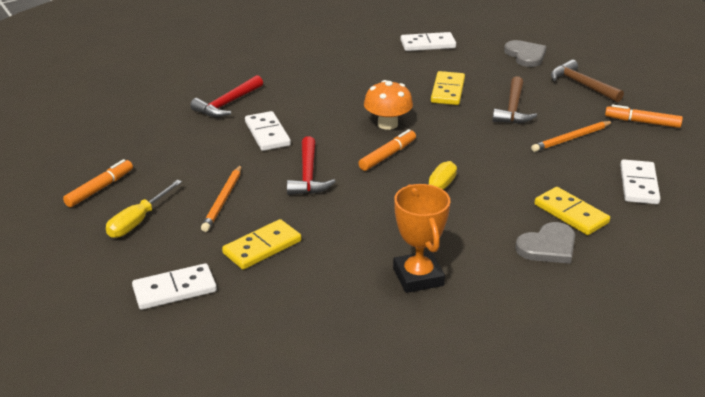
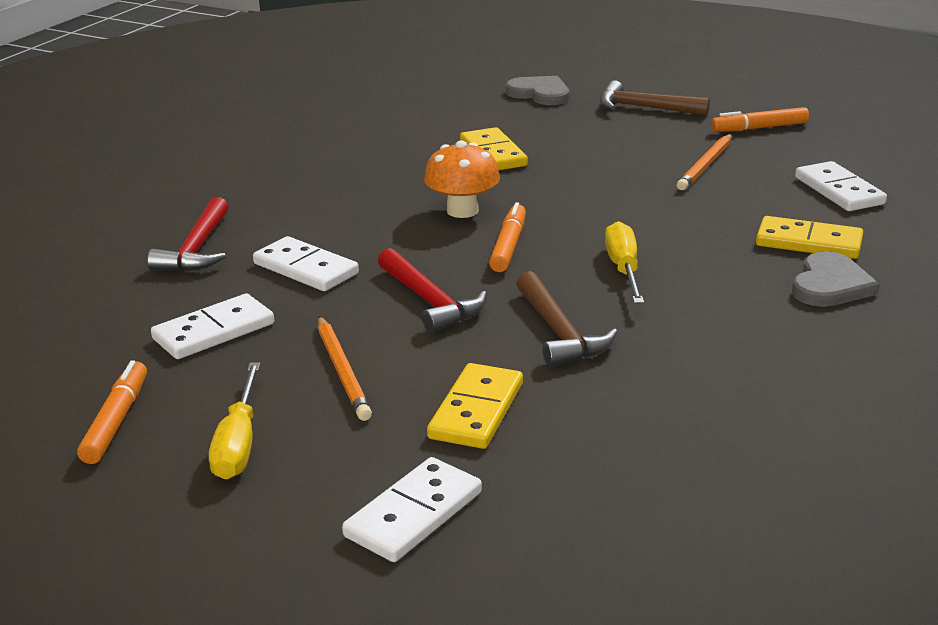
camera: 30 degrees left, 5 degrees down
orange trophy [393,184,450,293] -> none
white domino [401,32,456,51] -> white domino moved to [151,294,274,359]
brown hammer [492,76,537,124] -> brown hammer moved to [516,271,618,367]

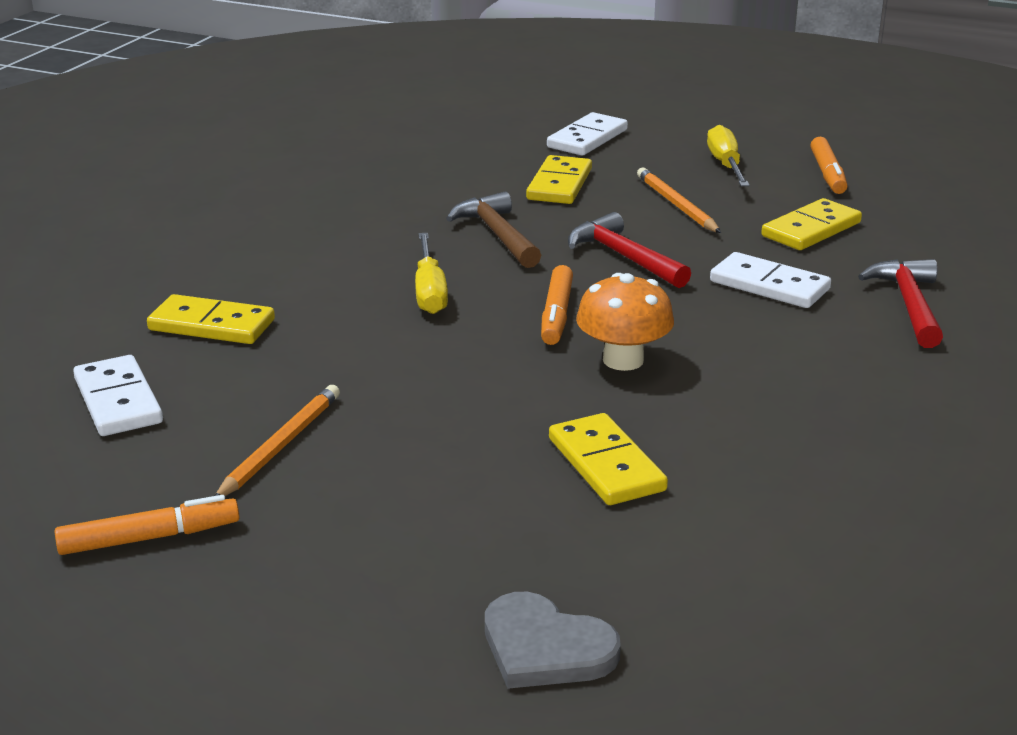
camera: 175 degrees right, 0 degrees up
white domino [151,294,274,359] -> yellow domino [761,198,862,250]
brown hammer [600,80,710,116] -> none
grey heart [792,251,880,307] -> none

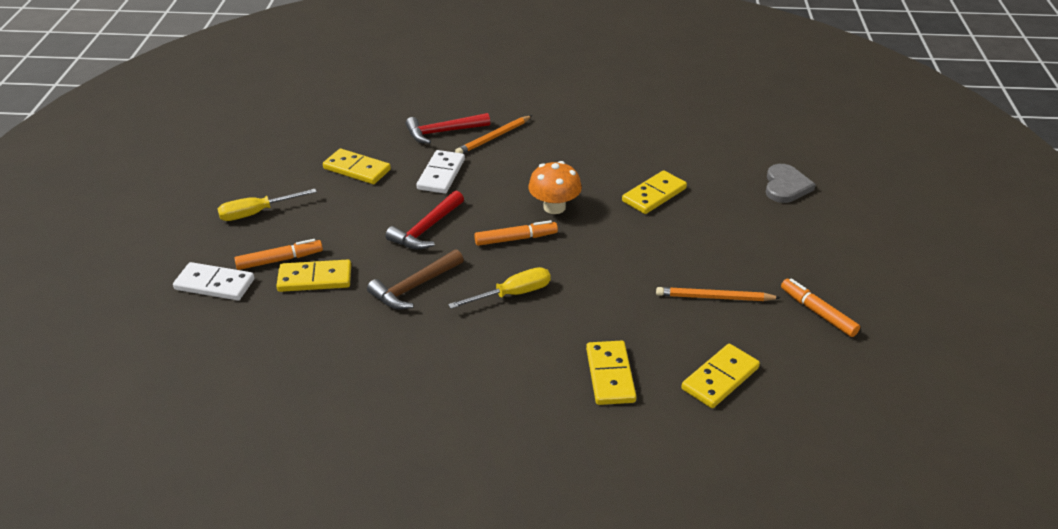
camera: 110 degrees left, 10 degrees up
white domino [73,355,163,436] -> yellow domino [681,344,760,408]
orange pencil [637,167,721,233] -> orange pencil moved to [455,116,532,154]
orange marker [810,137,848,194] -> orange marker moved to [234,239,323,270]

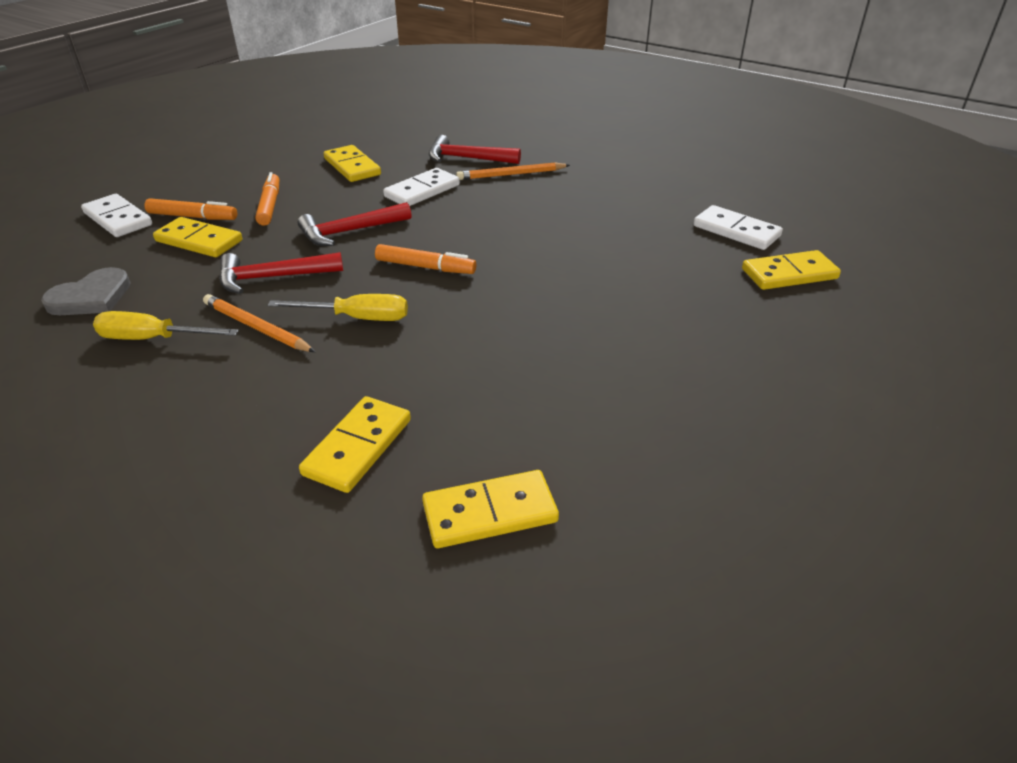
camera: 30 degrees right, 0 degrees up
yellow screwdriver [218,189,317,221] -> yellow screwdriver moved to [93,311,239,340]
brown hammer [367,249,464,309] -> red hammer [219,252,343,294]
orange mushroom [528,161,582,214] -> none
yellow domino [622,170,687,214] -> yellow domino moved to [742,250,841,290]
orange pencil [656,287,781,301] -> orange pencil moved to [203,294,315,352]
grey heart [766,164,816,203] -> grey heart moved to [41,267,131,315]
orange marker [781,278,860,337] -> orange marker moved to [255,172,279,226]
none -> white domino [693,205,783,250]

